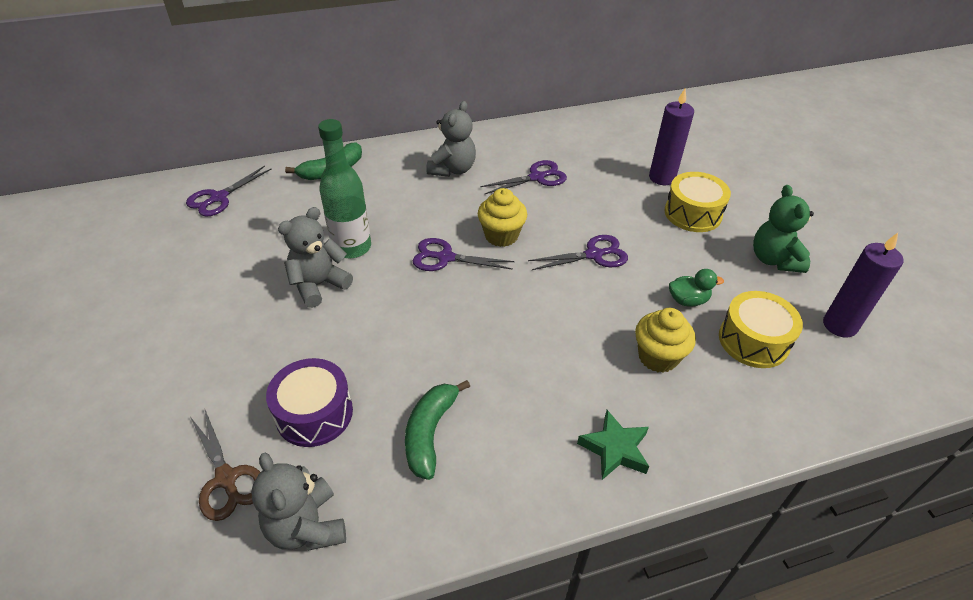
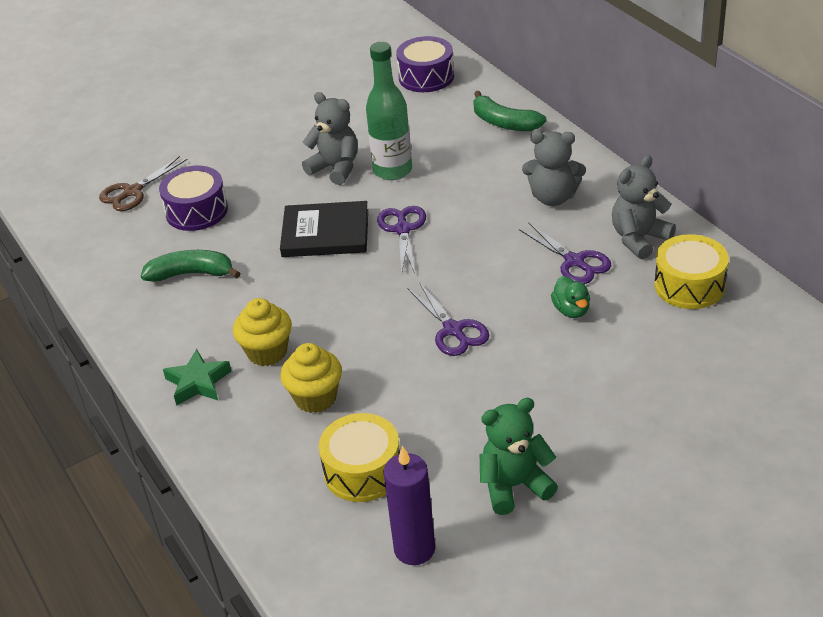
camera: 80 degrees right, 5 degrees down
purple scissors [186,166,272,217] -> purple drum [396,36,454,92]
grey teddy bear [251,453,346,551] -> grey teddy bear moved to [612,155,676,259]
yellow cupcake [478,188,527,247] -> yellow cupcake moved to [233,298,292,366]
purple candle [649,89,694,185] -> none
yellow drum [665,172,731,232] -> yellow drum moved to [654,234,729,309]
green duck [669,269,724,307] -> green duck moved to [551,276,590,318]
none -> black book [280,201,368,257]

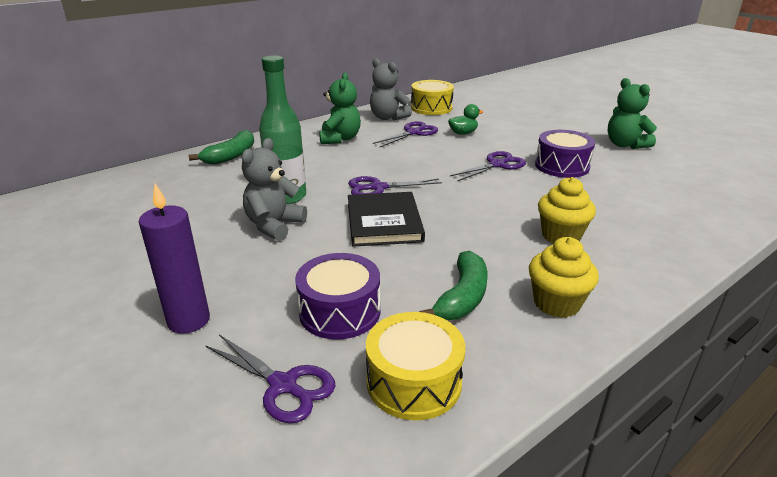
camera: 100 degrees left, 10 degrees down
brown scissors [99,156,188,211] -> purple scissors [205,335,336,423]
green banana [141,250,240,282] -> green banana turned 150 degrees counterclockwise [419,251,487,320]
green star [163,349,231,406] -> none
yellow cupcake [280,343,342,413] -> yellow cupcake moved to [529,237,599,318]
yellow drum [319,413,400,502] -> yellow drum moved to [366,312,465,420]
purple candle [383,446,435,565] -> purple candle moved to [139,184,210,334]
purple drum [396,36,454,92] -> purple drum moved to [535,130,595,178]
grey teddy bear [522,131,586,206] -> green teddy bear [319,73,361,144]

